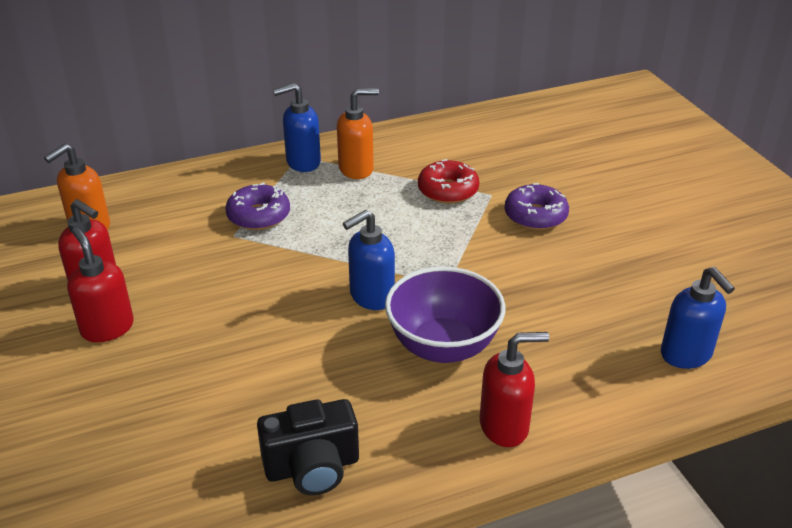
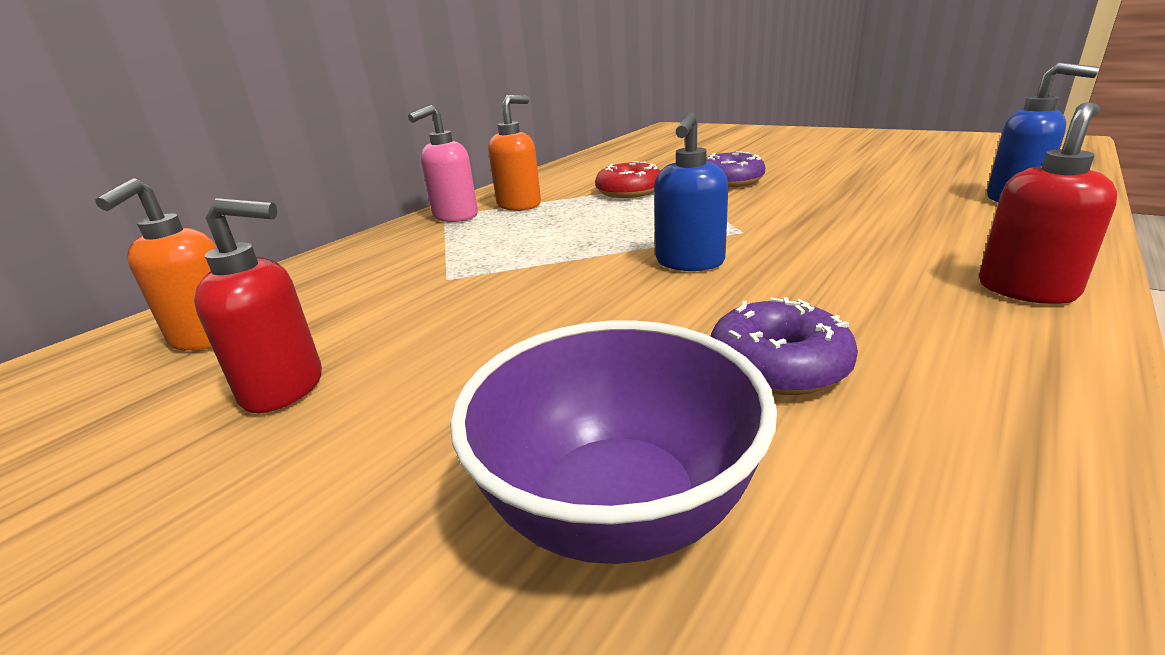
camera: 30 degrees left, 10 degrees down
red soap dispenser [67,227,134,343] -> none
purple donut [225,182,290,230] -> purple donut moved to [710,297,858,395]
black camera [257,399,359,495] -> none
blue soap dispenser [273,83,321,172] -> pink soap dispenser [408,105,478,222]
purple bowl [385,266,506,363] -> purple bowl moved to [450,320,777,564]

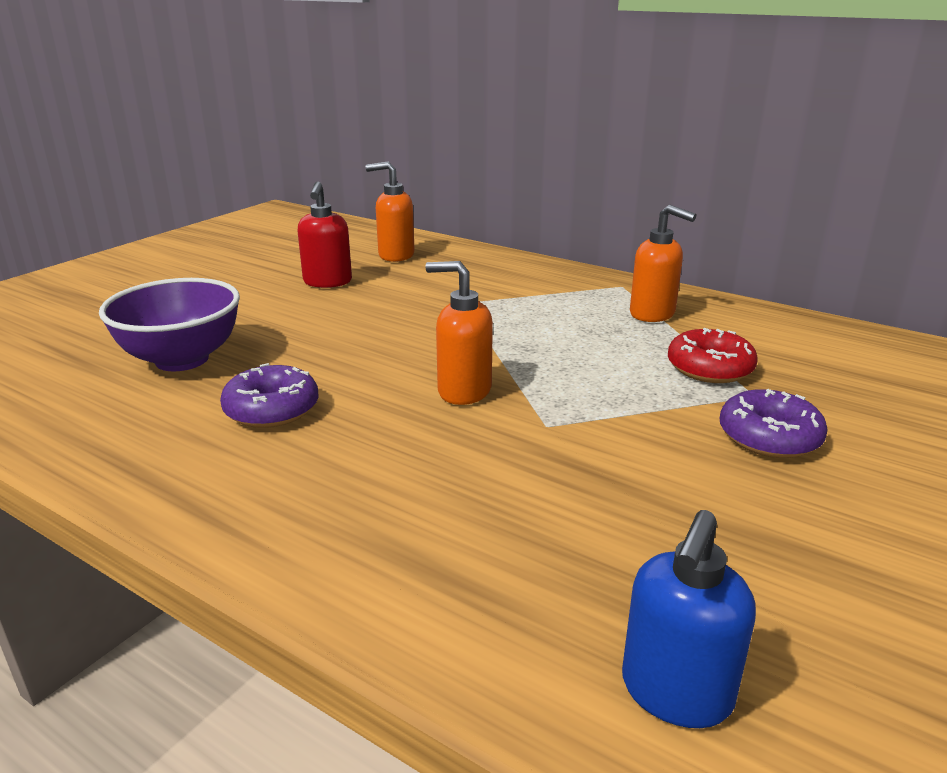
camera: 85 degrees right, 0 degrees up
pink soap dispenser [408,105,478,222] -> none
blue soap dispenser [654,112,728,271] -> orange soap dispenser [425,261,493,405]
red soap dispenser [979,102,1117,304] -> none

